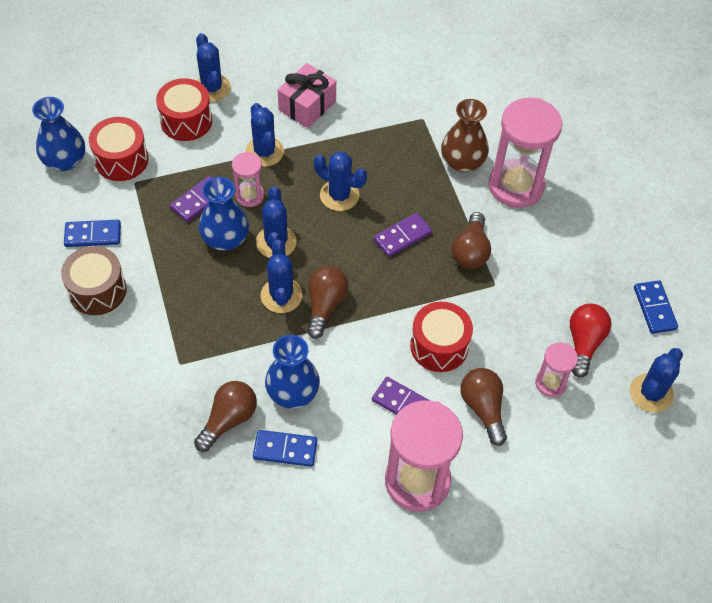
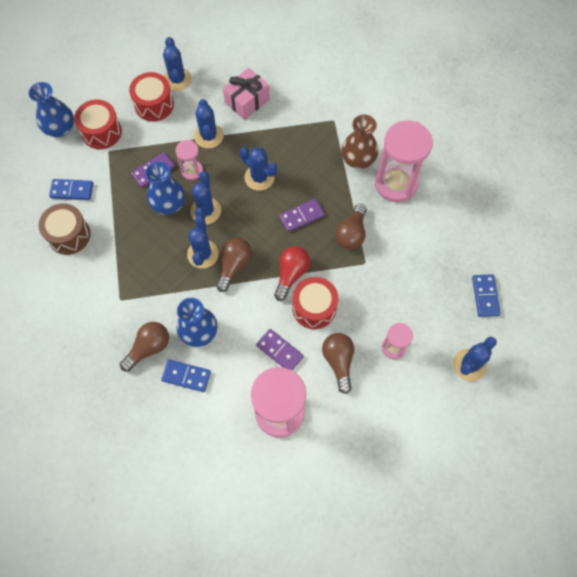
camera: 10 degrees right, 10 degrees up
red light bulb [570,304,611,377] -> red light bulb moved to [274,246,310,301]

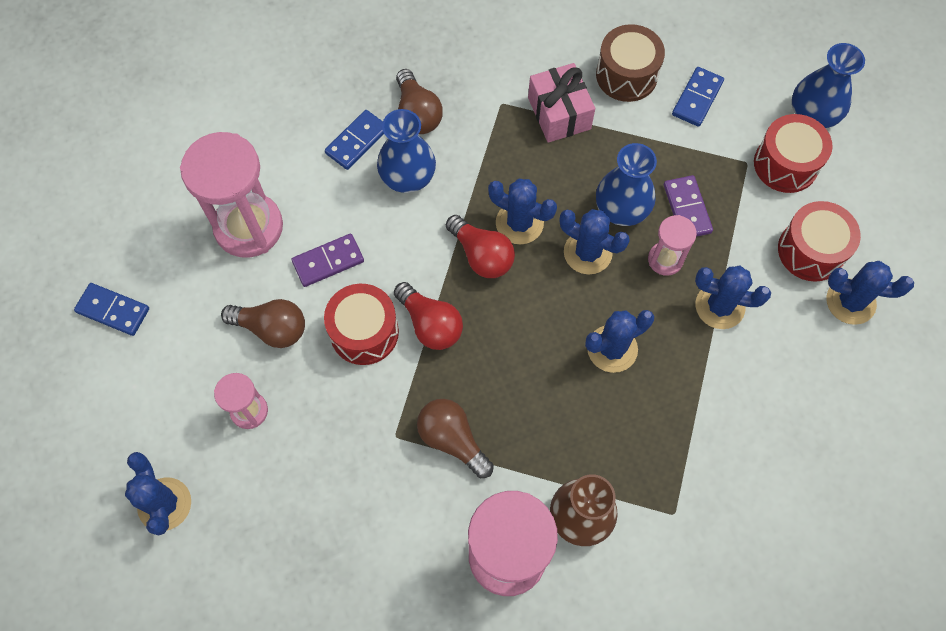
camera: 115 degrees right, 0 degrees up
brown light bulb [216,238,252,292] -> red light bulb [446,215,515,278]
pink gift [223,68,270,120] -> pink gift moved to [528,63,595,143]
purple domino [279,199,325,232] -> none
blue domino [472,274,501,317] -> blue domino moved to [74,283,149,336]

